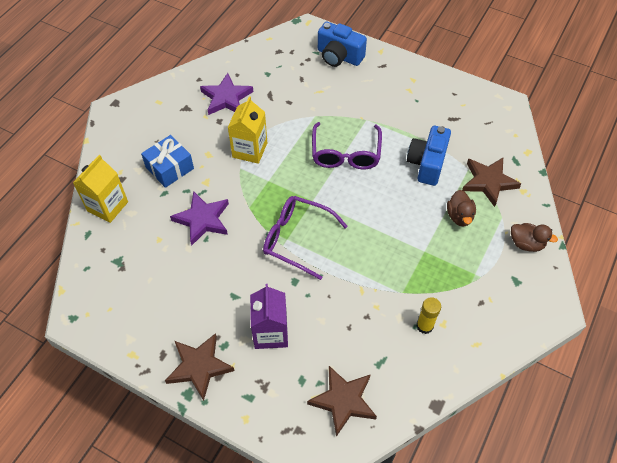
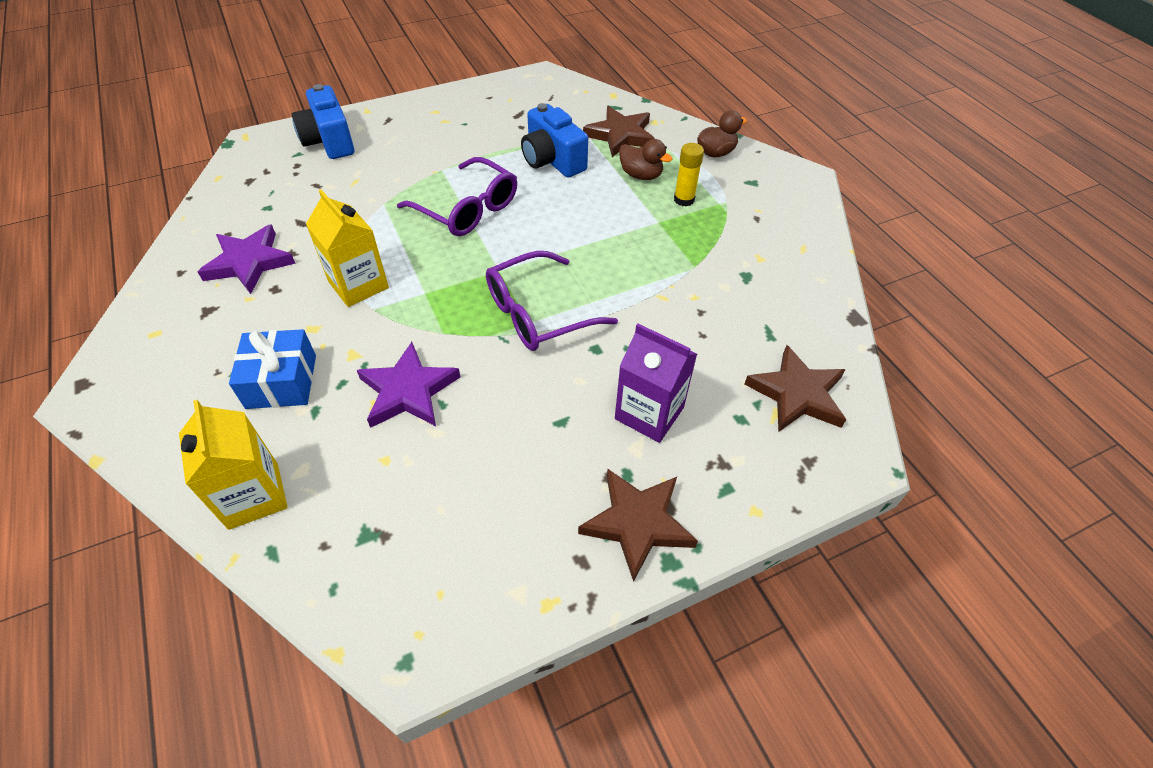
camera: 55 degrees left, 5 degrees down
blue camera [318,22,367,67] -> blue camera turned 90 degrees clockwise [291,84,354,159]
yellow glue stick [417,297,441,334] -> yellow glue stick moved to [674,143,704,207]

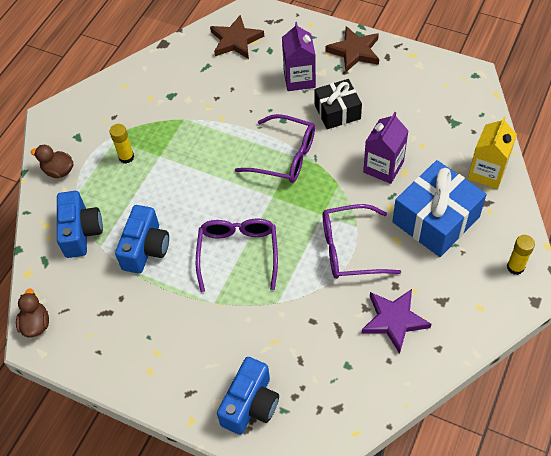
camera: 125 degrees left, 5 degrees up
blue gift [229,329,316,409] -> blue gift [392,160,487,257], size x1.60
yellow carton [306,189,389,307] -> purple glasses [323,204,401,279]
purple star [357,342,460,428] -> purple carton [363,112,409,184]
brown star [583,106,655,157] -> blue camera [57,191,103,258]
brown duck [619,139,673,180] -> brown duck moved to [16,288,49,337]
none -> black gift [314,79,362,129]
none -> yellow glue stick [507,235,535,275]

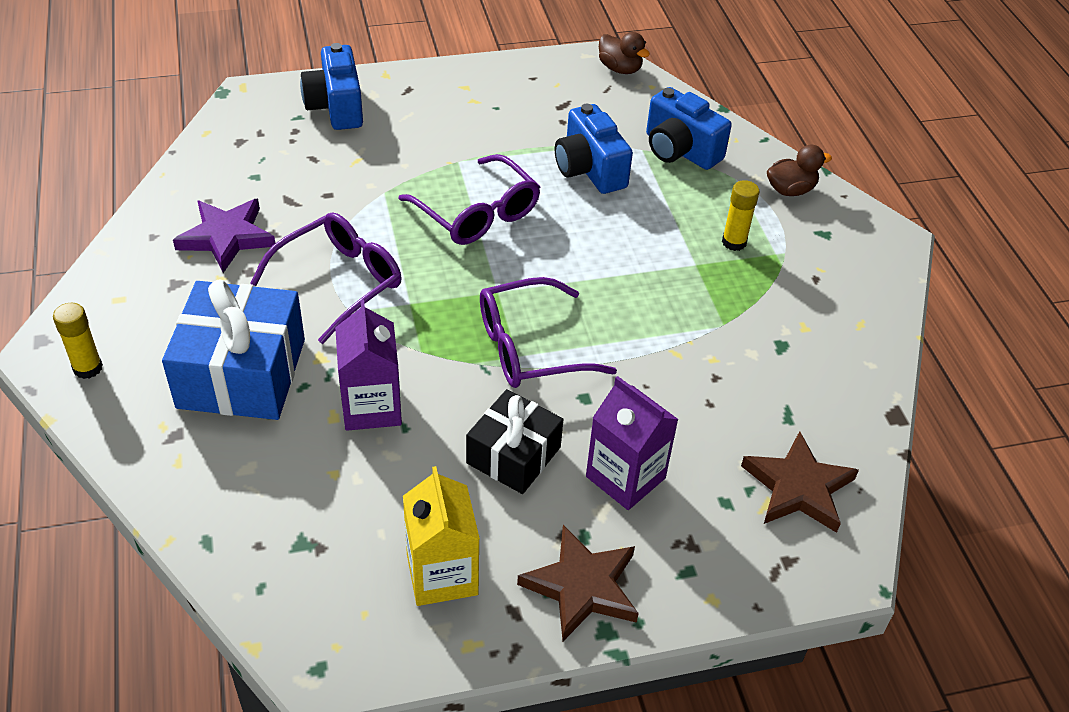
camera: 135 degrees right, 10 degrees down
yellow carton [468,116,517,189] -> yellow carton moved to [403,466,480,606]

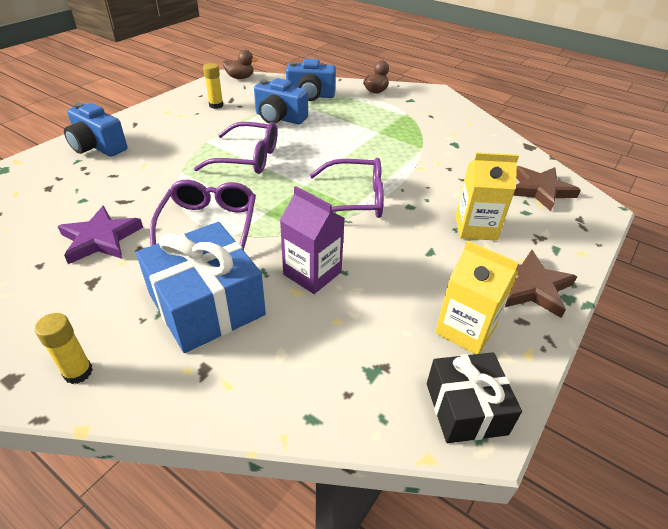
camera: 40 degrees left, 5 degrees down
black gift [466,389,563,494] -> black gift moved to [427,352,522,443]
purple glasses [480,277,617,388] -> purple glasses turned 120 degrees counterclockwise [310,158,384,218]
purple carton [586,376,679,510] -> yellow carton [455,152,519,241]
yellow glue stick [722,180,759,251] -> yellow glue stick moved to [203,63,223,109]

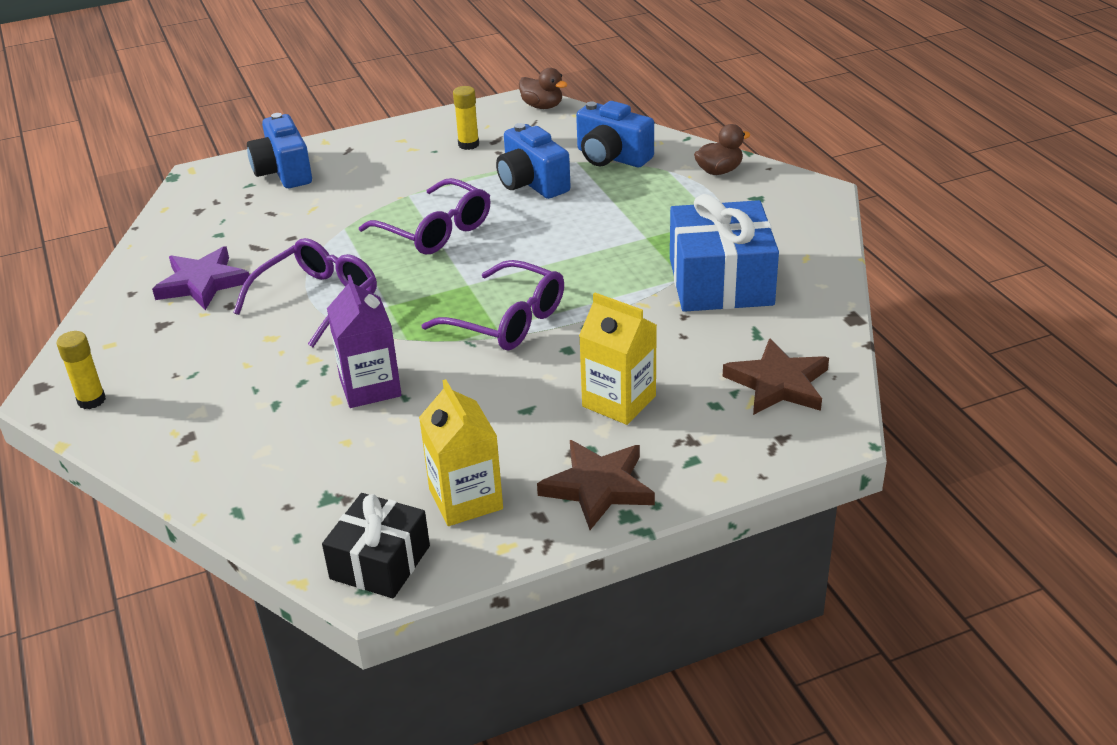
camera: 35 degrees right, 5 degrees down
blue gift [136,222,266,353] -> blue gift moved to [670,194,779,312]

